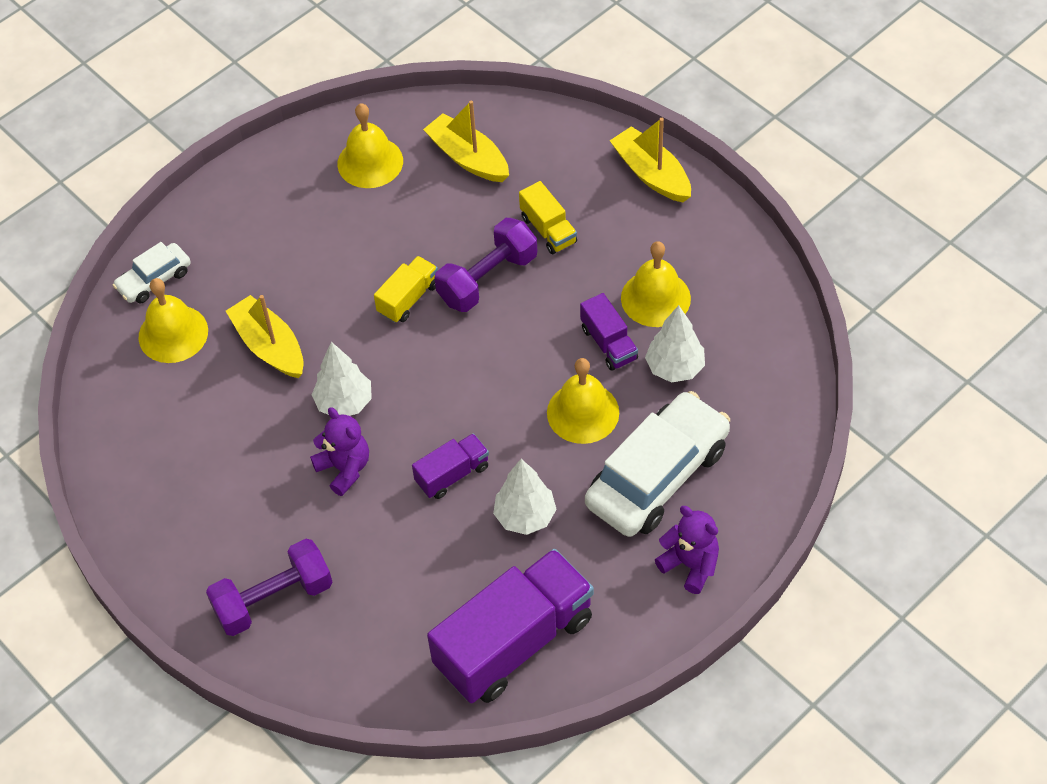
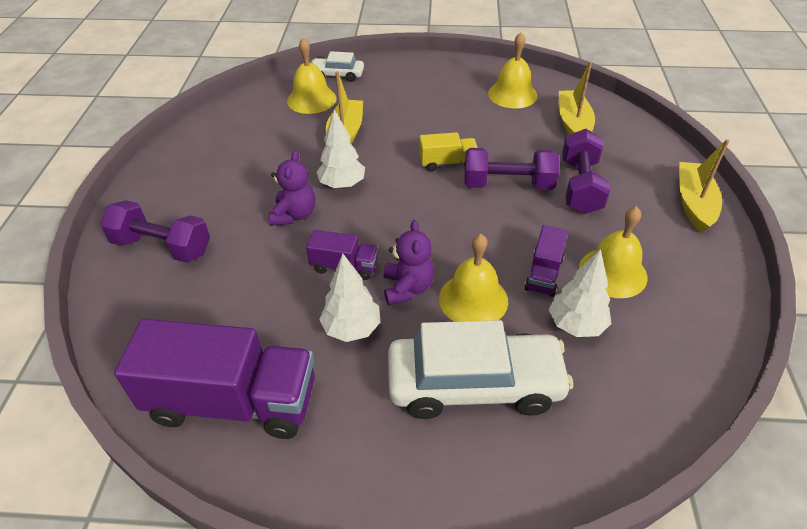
camera: 45 degrees right, 10 degrees down
yellow truck [519,181,577,254] -> purple dumbbell [562,129,610,214]
purple teddy bear [655,506,719,594] -> purple teddy bear moved to [384,220,434,305]

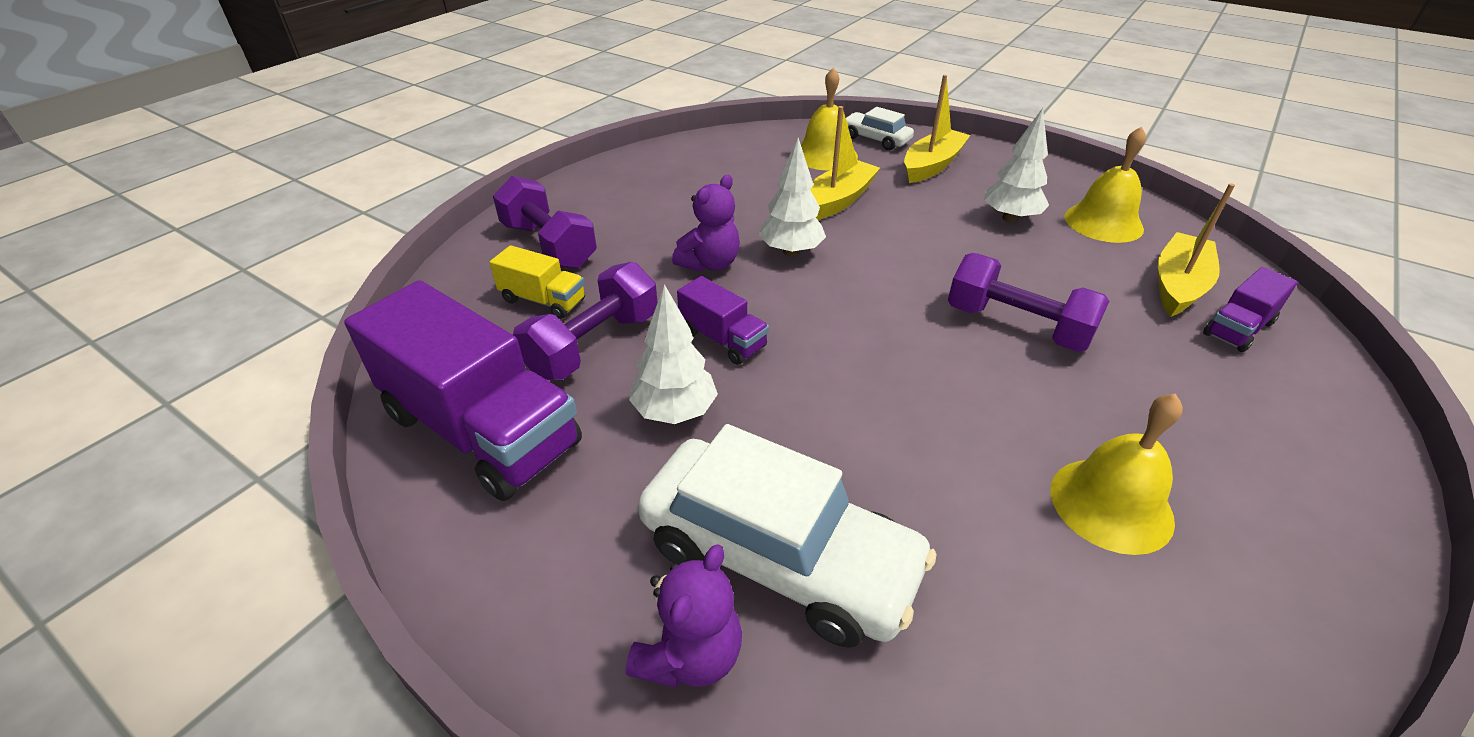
camera: 30 degrees right, 5 degrees down
purple teddy bear [384,220,434,305] -> purple teddy bear moved to [626,545,742,688]
yellow truck [419,132,478,172] -> yellow truck moved to [490,245,585,319]
yellow bell [439,234,508,322] -> none
purple truck [525,225,568,297] -> purple truck moved to [1203,267,1298,352]
white tree [549,249,611,337] -> white tree moved to [984,108,1049,223]
purple dumbbell [562,129,610,214] -> purple dumbbell moved to [513,262,658,380]
yellow boat [679,139,729,233] -> yellow boat moved to [904,75,971,183]

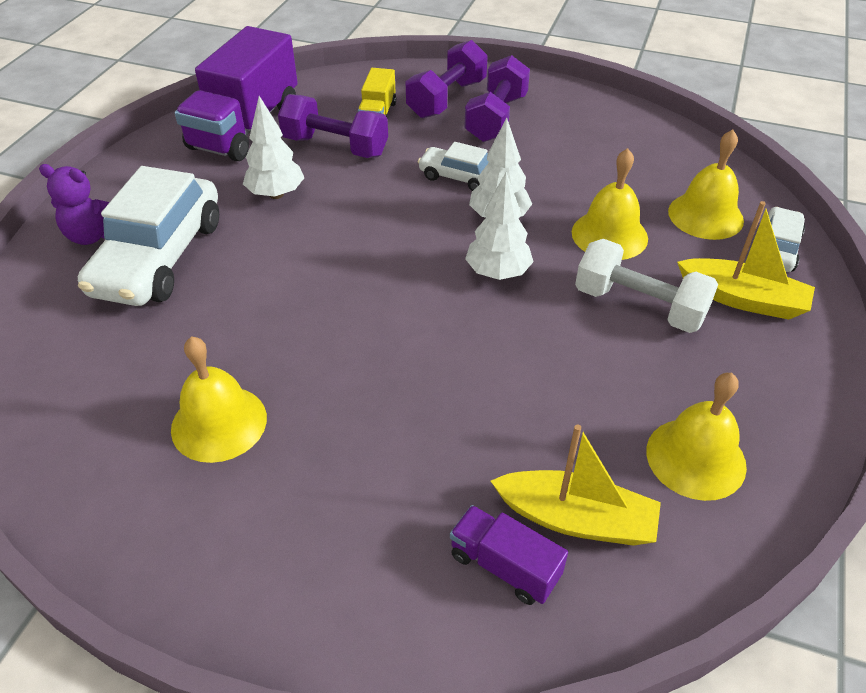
camera: 75 degrees right, 5 degrees up
purple teddy bear [672,175,740,272] -> white car [418,142,489,191]
purple truck [677,276,769,365] -> none
yellow boat [810,106,880,220] -> yellow bell [572,148,648,260]
purple dumbbell [948,253,1109,352] -> purple dumbbell moved to [464,55,530,142]
white tree [984,108,1049,223] -> white tree moved to [465,172,534,280]
none -> white dumbbell [575,239,718,333]

